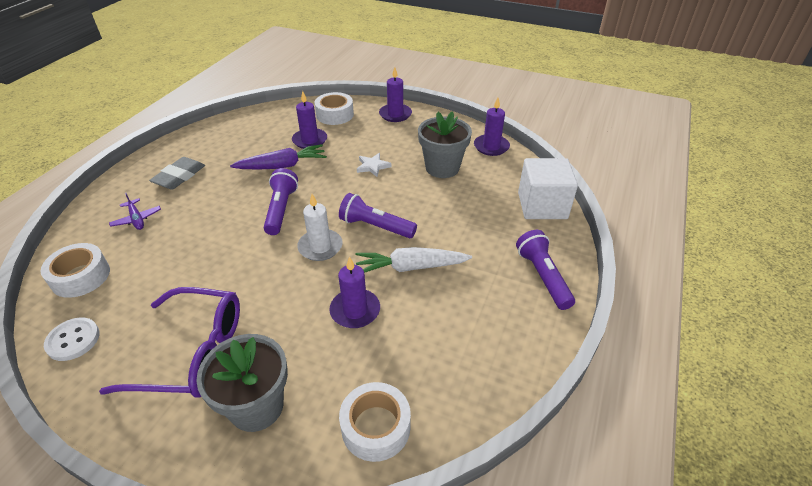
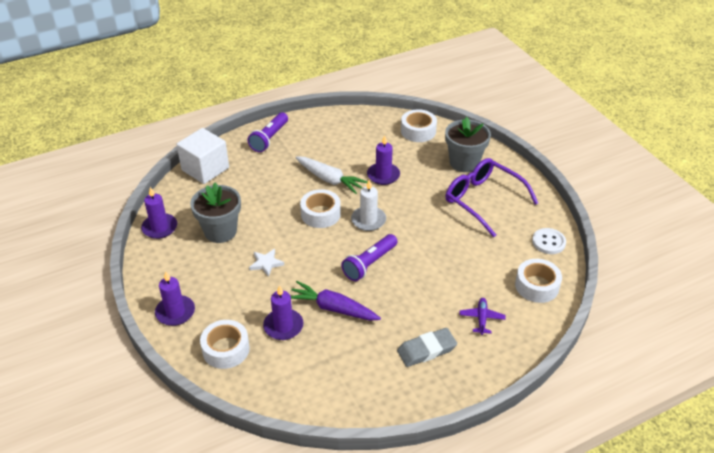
camera: 140 degrees left, 0 degrees up
purple flashlight [339,193,417,238] -> white tape [300,189,341,228]

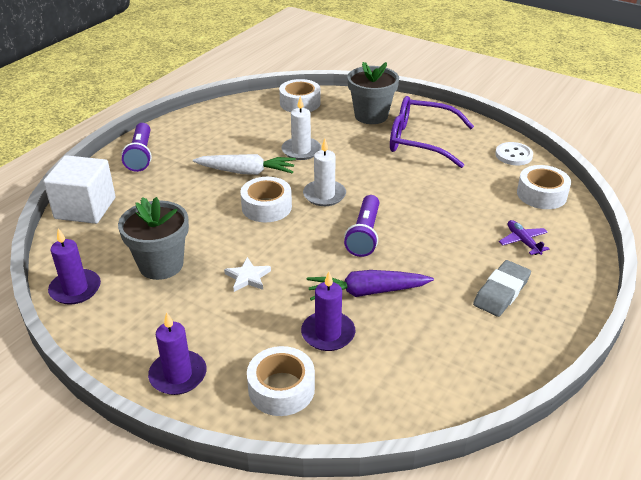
camera: 30 degrees left, 5 degrees down
purple candle [367,135,400,185] -> white candle [281,96,321,160]

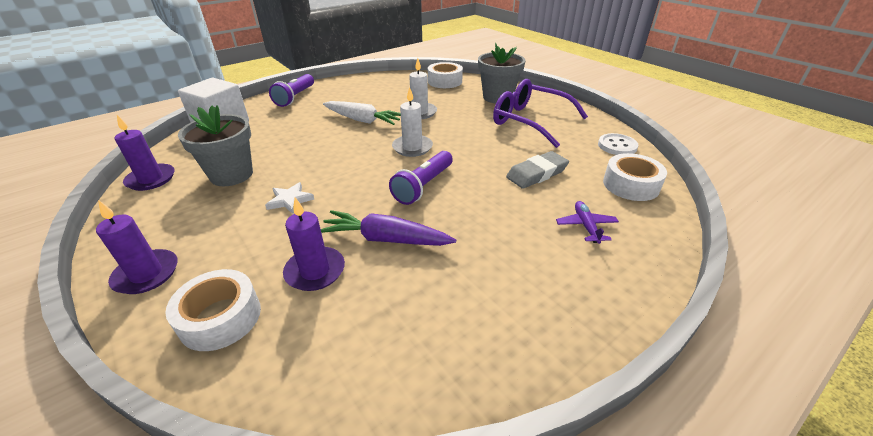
camera: 20 degrees right, 0 degrees up
white tape [240,177,292,222] -> none
grey eraser [473,260,531,317] -> grey eraser moved to [506,151,569,189]

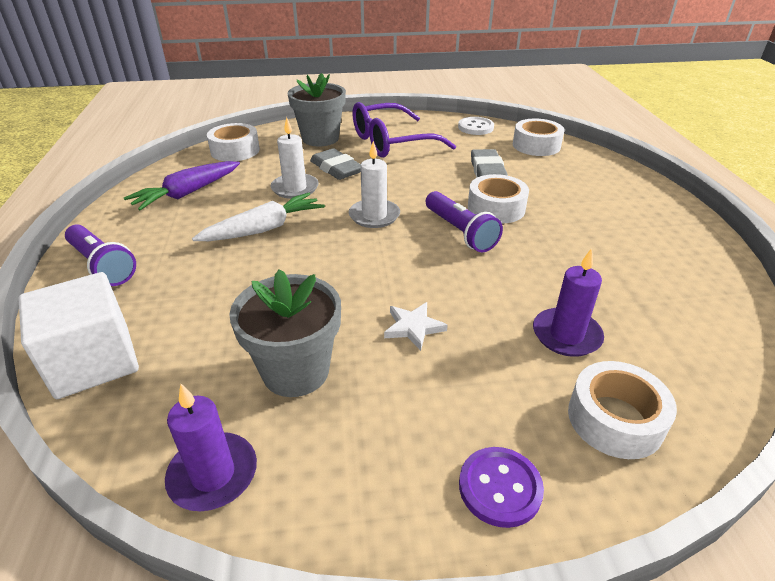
camera: 60 degrees left, 0 degrees up
purple candle [96,200,177,294] -> purple button [459,447,544,528]
purple carrot [321,210,456,246] -> purple carrot moved to [124,161,240,210]
purple plane [556,201,619,244] -> none
none -> grey eraser [310,148,361,180]
none -> white tape [468,174,529,223]

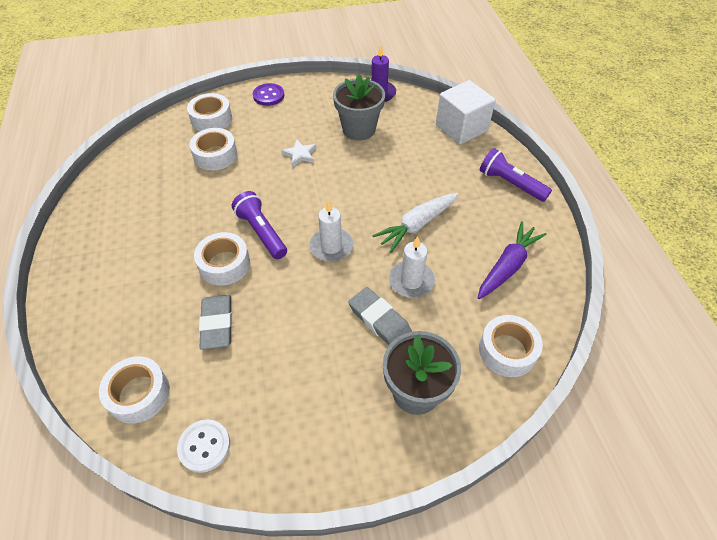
camera: 175 degrees right, 15 degrees up
purple glasses [353,102,456,157] -> none
purple candle [533,248,604,357] -> white tape [189,128,237,171]

